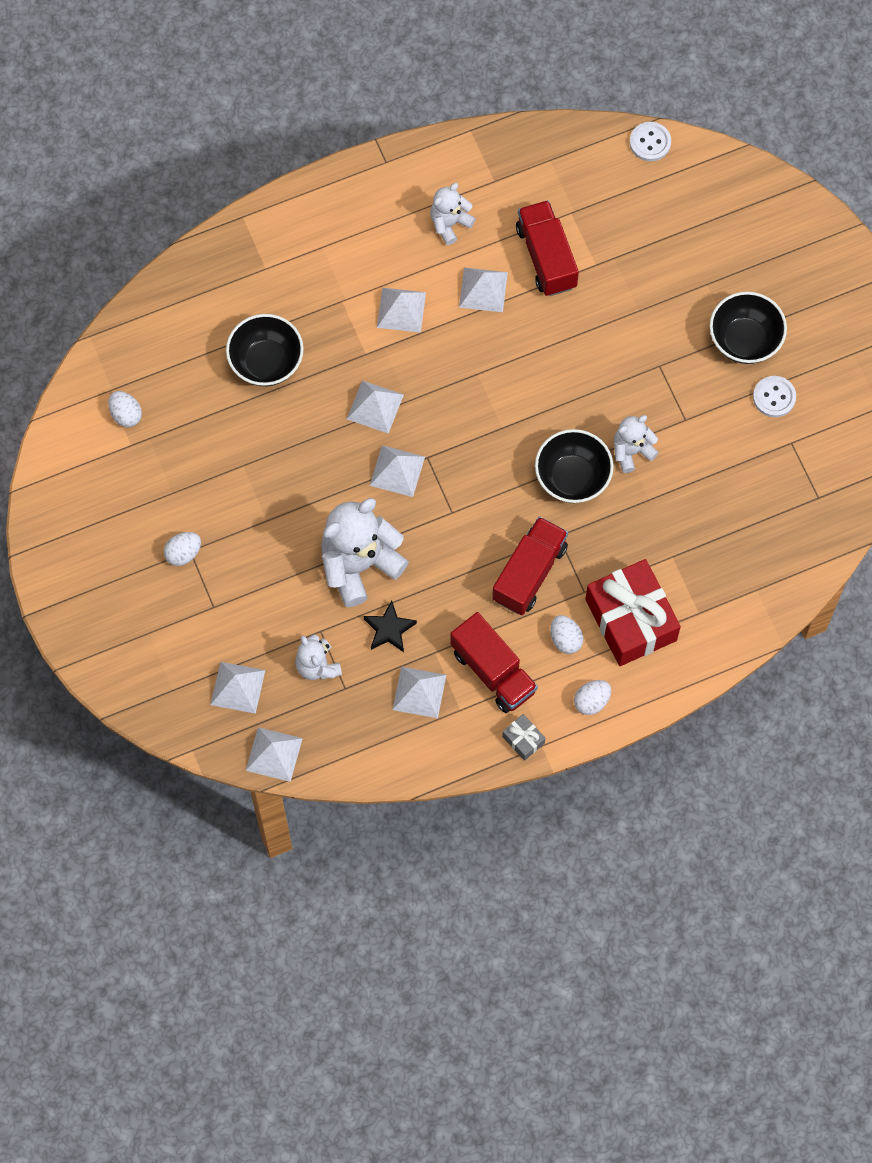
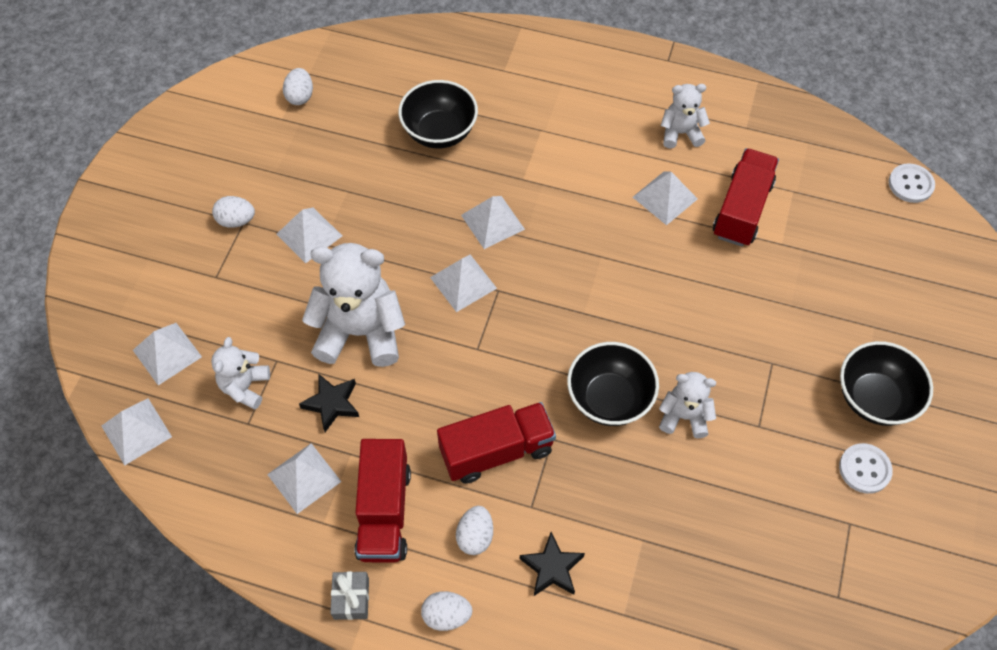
camera: 40 degrees right, 10 degrees down
white pyramid [377,288,426,333] -> white pyramid moved to [276,208,342,264]
red gift [585,559,681,666] -> black star [520,532,585,596]

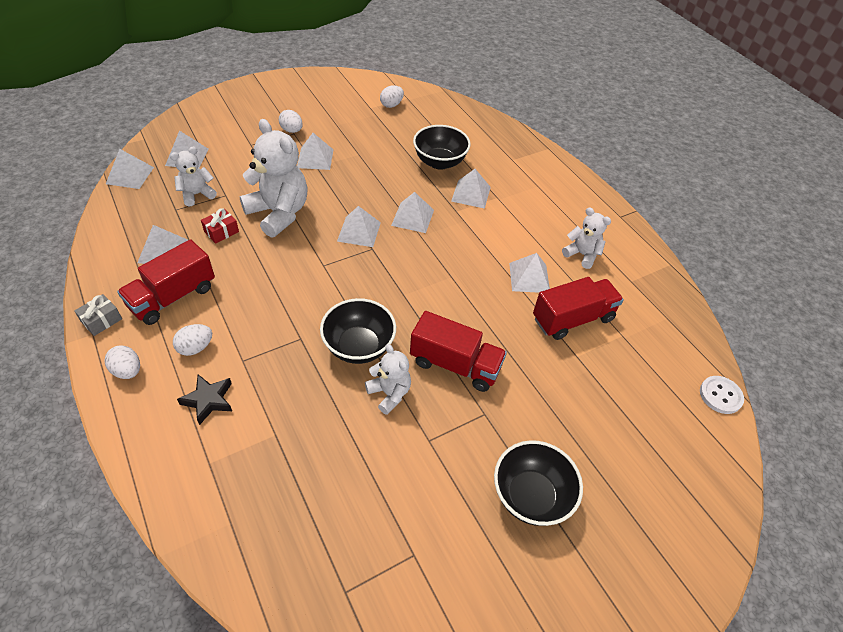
camera: 40 degrees right, 10 degrees down
black star [299,374,359,432] -> red gift [201,208,239,244]
red truck [437,402,556,484] -> red truck moved to [410,311,507,392]
white button [839,443,893,494] -> none
none -> white pyramid [451,169,491,209]

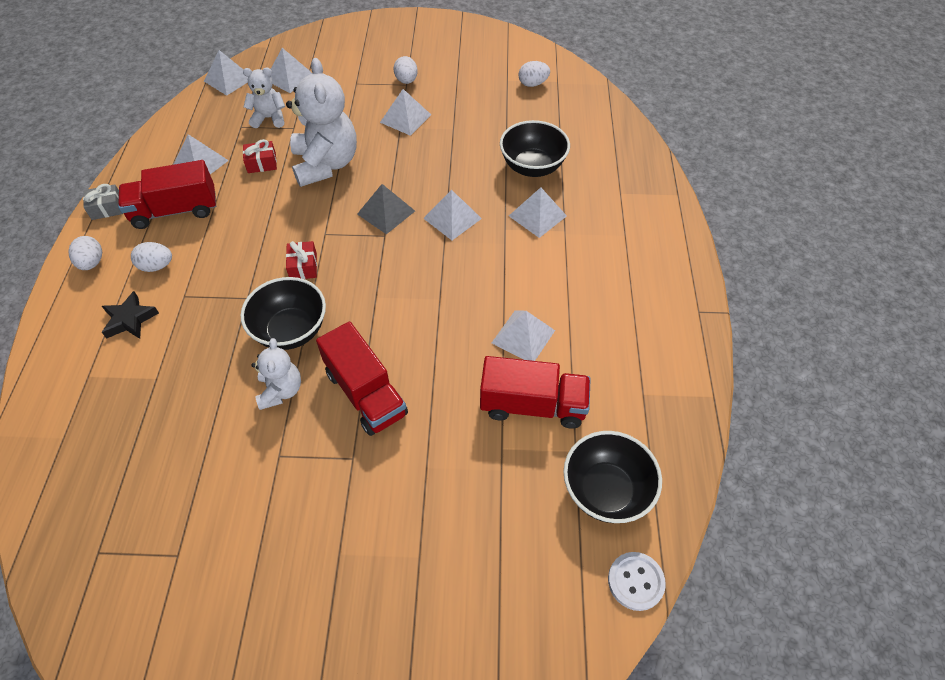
camera: 35 degrees right, 5 degrees up
white pyramid [337,206,381,247] -> grey pyramid [357,184,415,234]
black bowl [494,440,583,526] -> black bowl moved to [564,431,662,523]
white teddy bear [562,207,611,269] -> none
none -> red gift [286,241,317,279]

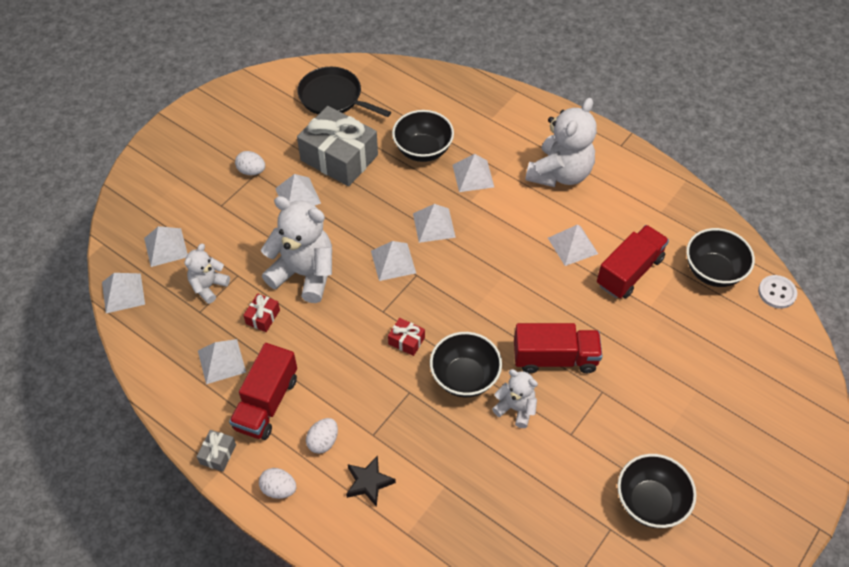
camera: 55 degrees left, 0 degrees up
grey pyramid [357,184,415,234] -> white pyramid [371,241,416,281]
white egg [518,61,550,87] -> black pan [297,67,391,117]
none -> grey gift [297,106,378,186]
none -> white teddy bear [525,98,597,187]
none -> black bowl [617,454,697,528]

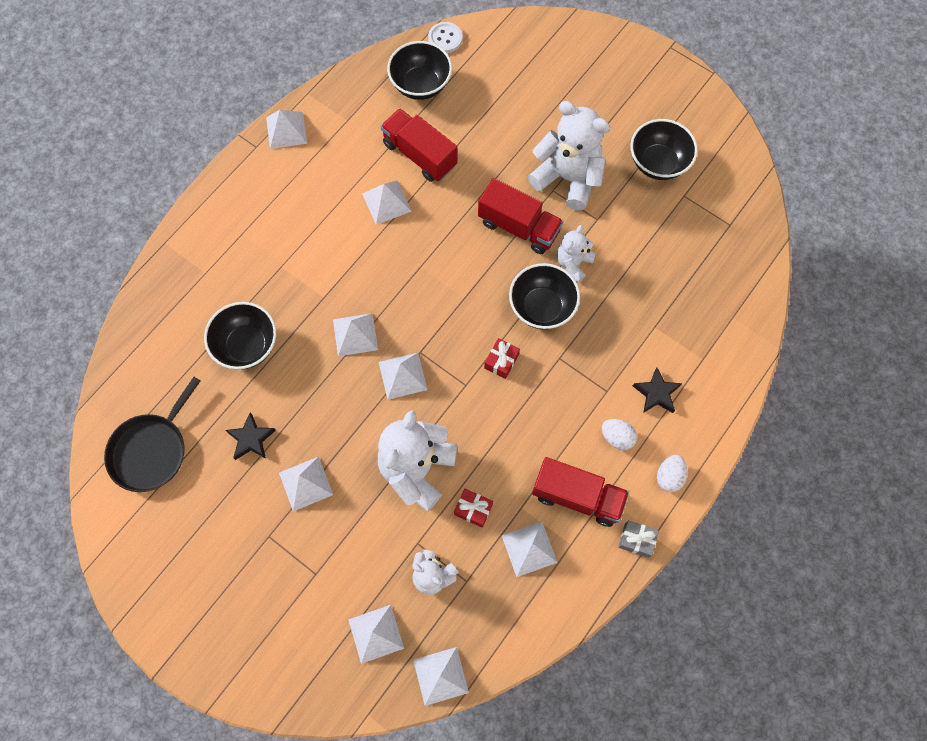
camera: 90 degrees left, 15 degrees up
white egg [235,151,265,175] -> none
grey gift [297,106,378,186] -> black star [225,412,276,460]
white pyramid [453,154,494,192] -> white pyramid moved to [266,110,307,149]
red truck [514,323,602,374] -> red truck turned 120 degrees clockwise [478,178,563,254]
white teddy bear [525,98,597,187] -> white teddy bear moved to [528,101,610,210]

